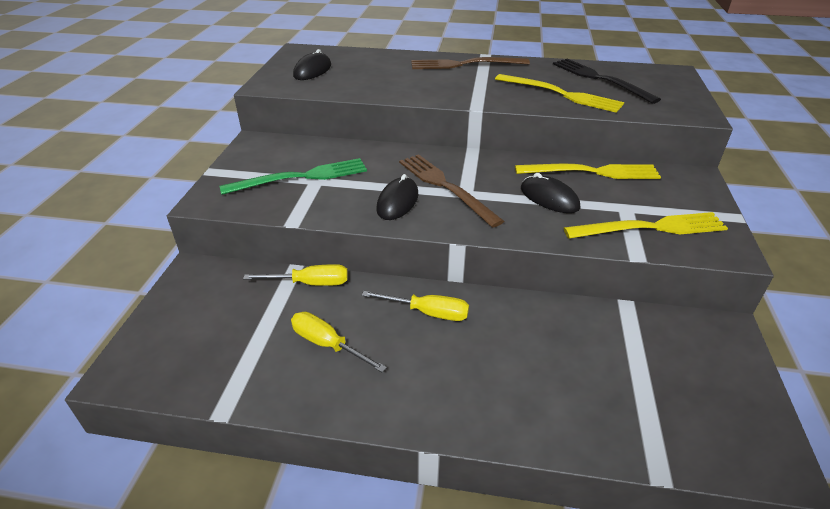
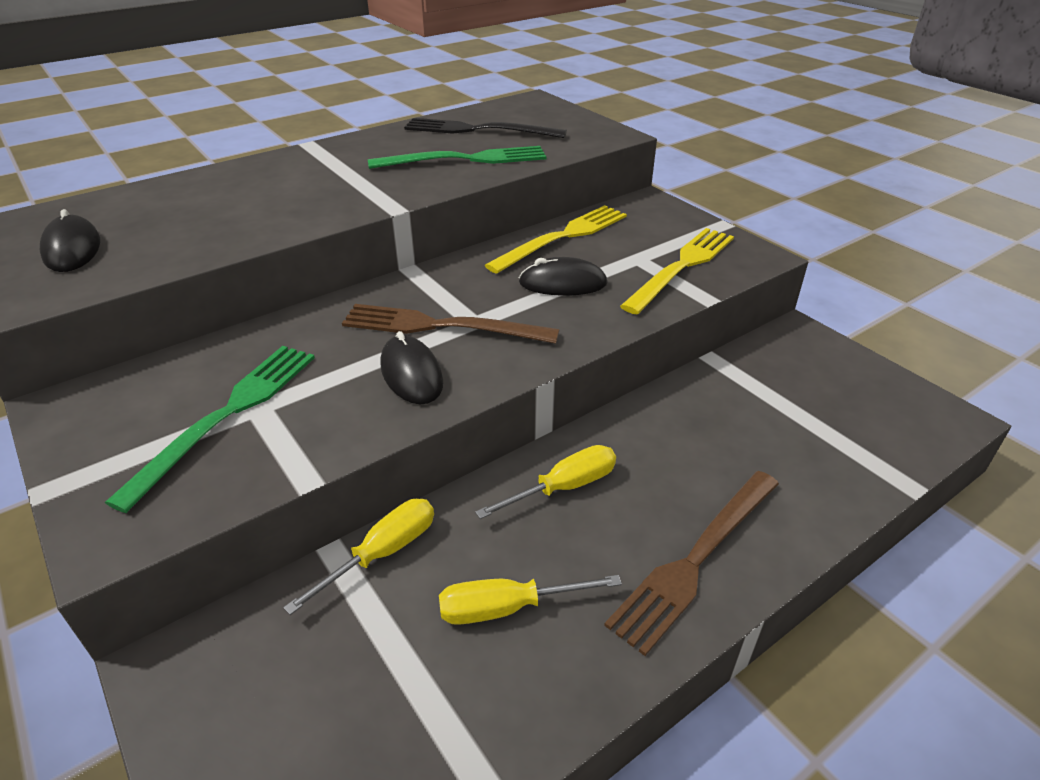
camera: 45 degrees left, 0 degrees up
brown fork [411,57,530,69] -> brown fork moved to [604,471,779,656]
yellow fork [495,74,624,113] -> green fork [368,146,546,169]

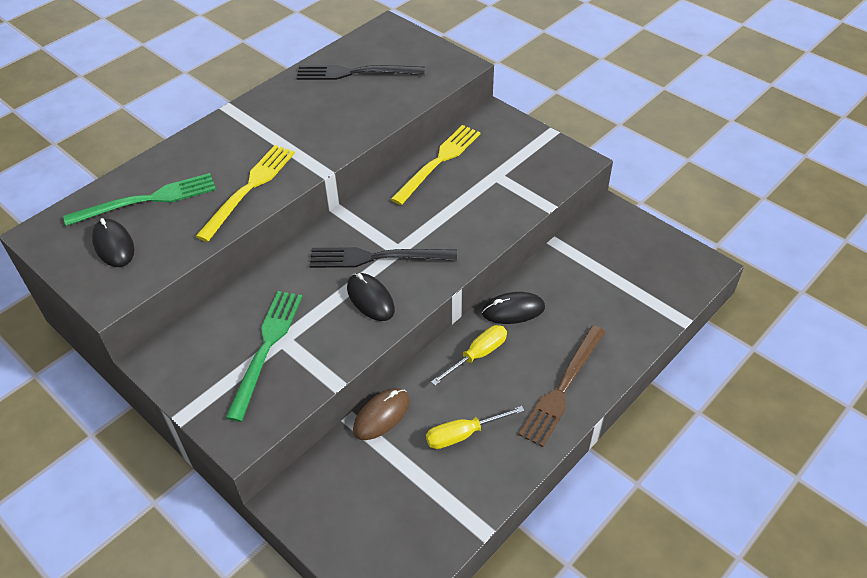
camera: 10 degrees left, 10 degrees up
yellow screwdriver [283,499,434,615] -> brown mouse [353,388,410,440]
brown fork [342,304,559,344] -> black fork [310,247,457,268]
green fork [368,146,546,169] -> green fork moved to [63,173,216,226]
black mouse [519,257,607,296] -> black mouse moved to [482,292,545,324]
yellow fork [620,228,734,314] -> yellow fork moved to [195,145,295,242]

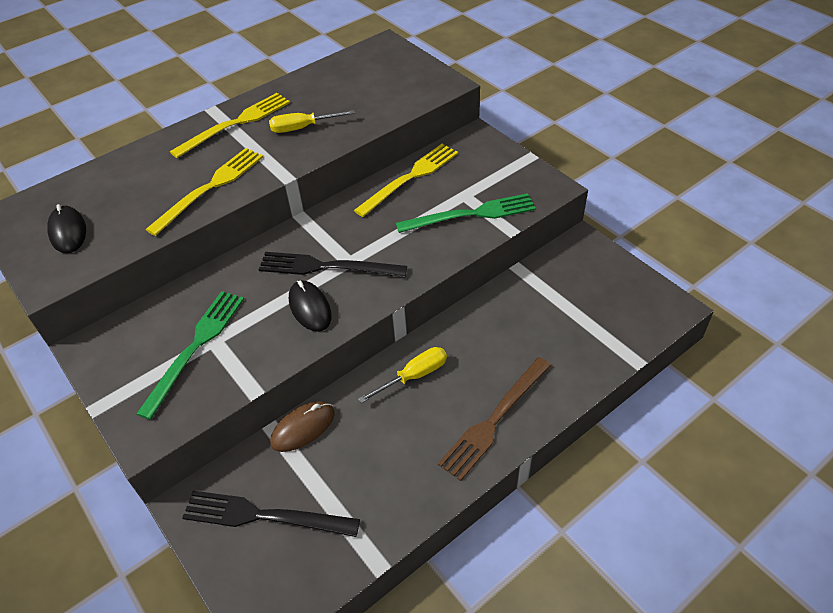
camera: 10 degrees right, 0 degrees up
green fork [63,173,216,226] -> green fork moved to [396,193,536,233]
black fork [296,65,425,80] -> black fork moved to [182,491,360,537]
yellow screwdriver [426,406,525,449] -> yellow screwdriver moved to [269,110,355,133]
black mouse [482,292,545,324] -> none
none -> yellow fork [170,93,290,158]

